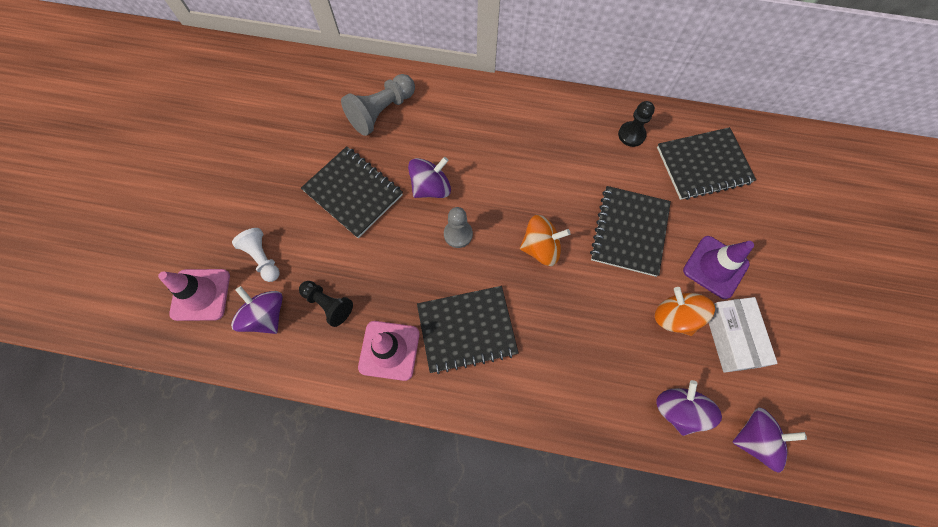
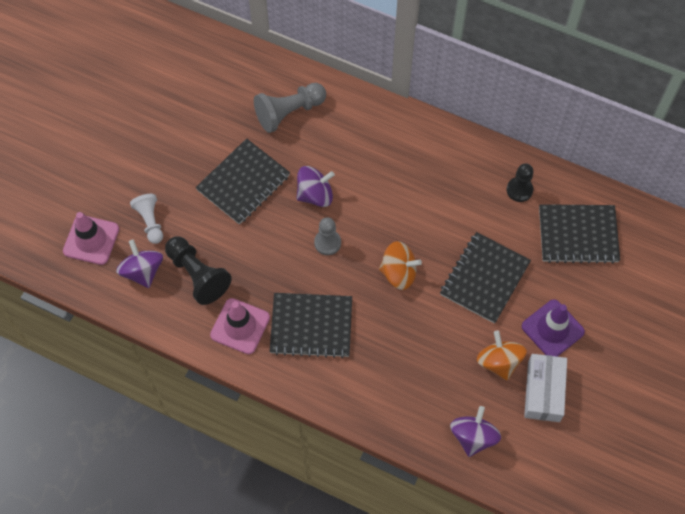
camera: 15 degrees right, 5 degrees down
black pawn [299,281,353,327] -> black pawn [165,236,232,305], size x1.53
black notebook [301,146,403,238] -> black notebook turned 75 degrees clockwise [195,138,290,225]
purple spinning top [732,407,807,473] -> none

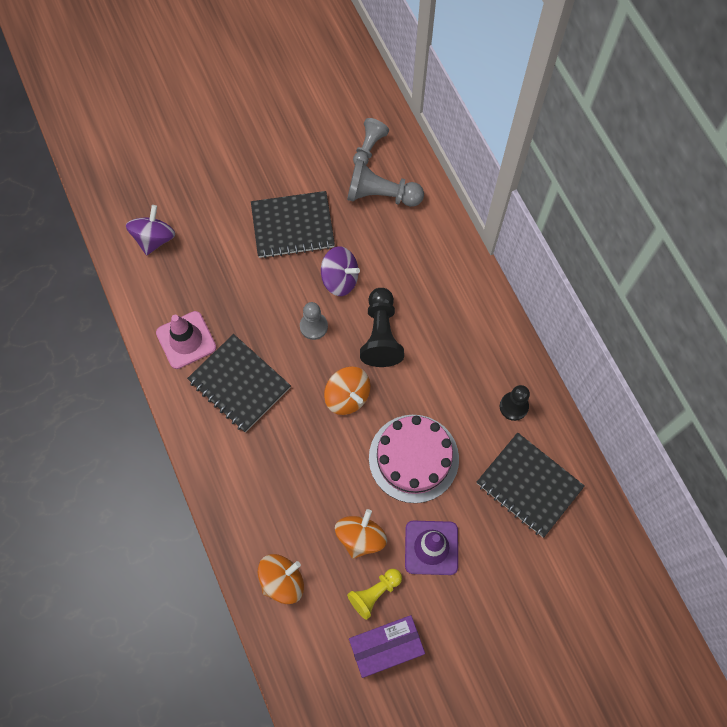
camera: 40 degrees right, 5 degrees up
pink traffic cone [63,212,119,265] -> none
white pawn [130,194,163,244] -> none
black pawn [165,236,232,305] -> black pawn moved to [360,288,404,367]
black notebook [440,232,531,324] -> pink cake [369,415,459,503]
purple spinning top [450,406,501,457] -> orange spinning top [258,554,304,604]
white box [524,354,567,422] -> yellow pawn [347,569,402,620]
none -> purple box [349,615,425,678]
none -> grey pawn [353,118,389,165]

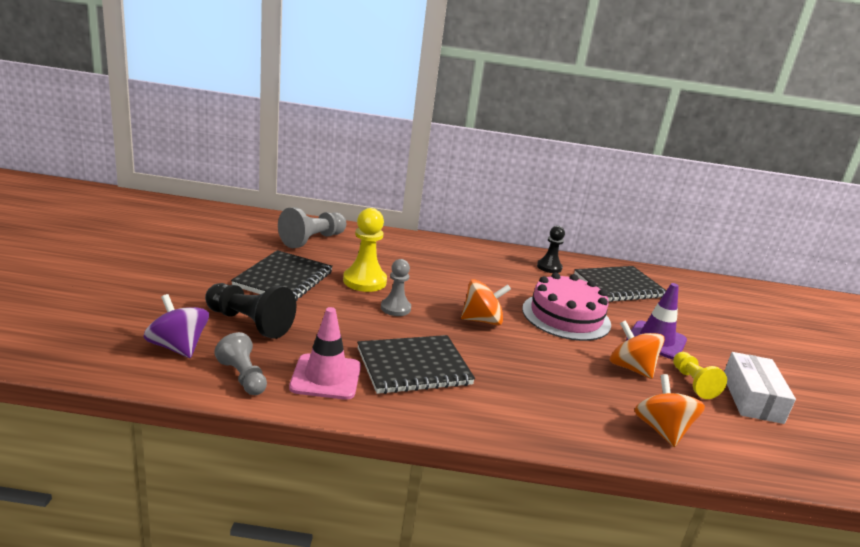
camera: 65 degrees left, 45 degrees down
purple spinning top [321,246,360,296] -> yellow pawn [343,208,387,292]
purple box [349,615,425,678] -> white box [724,352,796,424]
grey pawn [353,118,389,165] -> grey pawn moved to [214,332,267,395]
black pawn [360,288,404,367] -> black pawn moved to [205,283,297,339]

